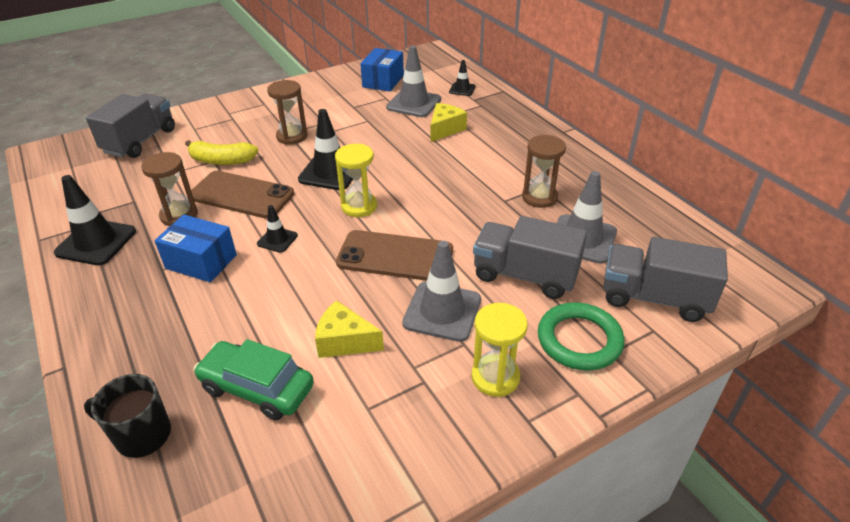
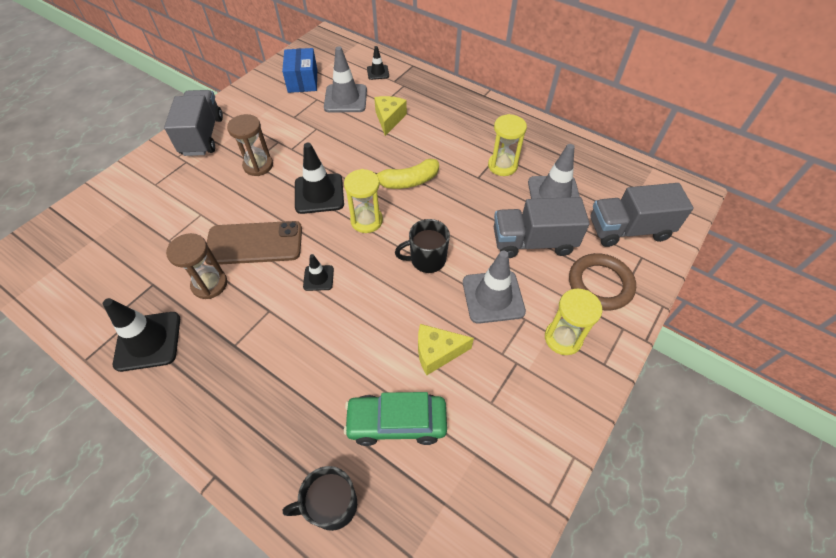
camera: 25 degrees left, 15 degrees up
grey truck [86,94,175,158] -> grey truck moved to [164,90,223,156]
blue box [154,215,237,282] -> none
yellow banana [185,140,258,165] -> yellow banana moved to [374,159,439,189]
brown phone [336,230,453,281] -> black mug [395,219,450,273]
brown hourglass [522,135,566,208] -> yellow hourglass [488,114,527,176]
green ring [538,302,624,371] -> brown ring [569,253,636,310]

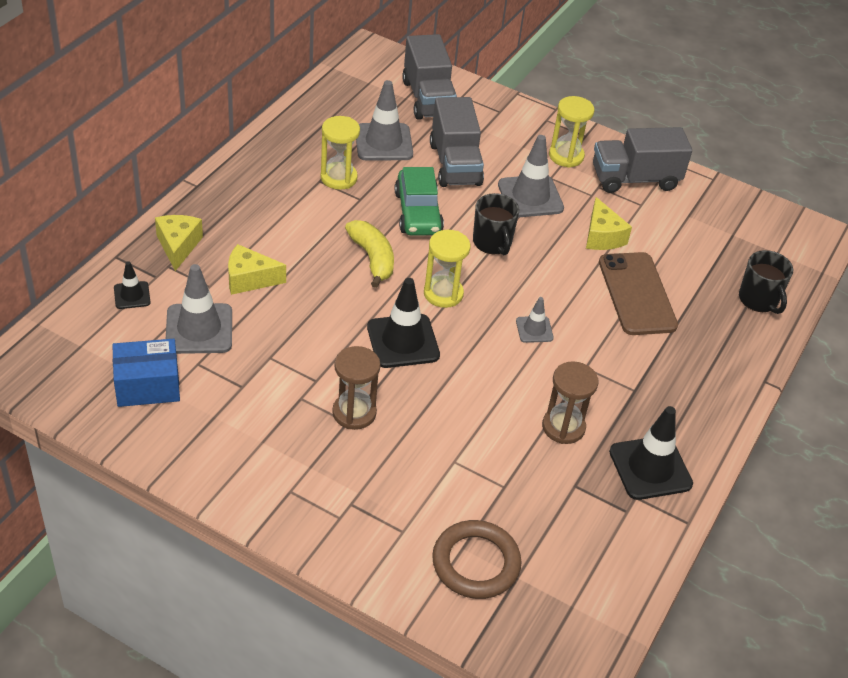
camera: 100 degrees left, 10 degrees down
grey truck [164,90,223,156] -> grey truck moved to [593,127,692,193]
brown phone [205,221,302,265] -> brown phone moved to [599,252,678,335]
black traffic cone [303,254,334,291] -> grey traffic cone [516,297,554,343]
green car [344,392,447,446] -> green car moved to [395,167,444,236]
brown ring [569,253,636,310] -> brown ring moved to [432,520,522,599]
none -> yellow cheese [155,215,203,271]

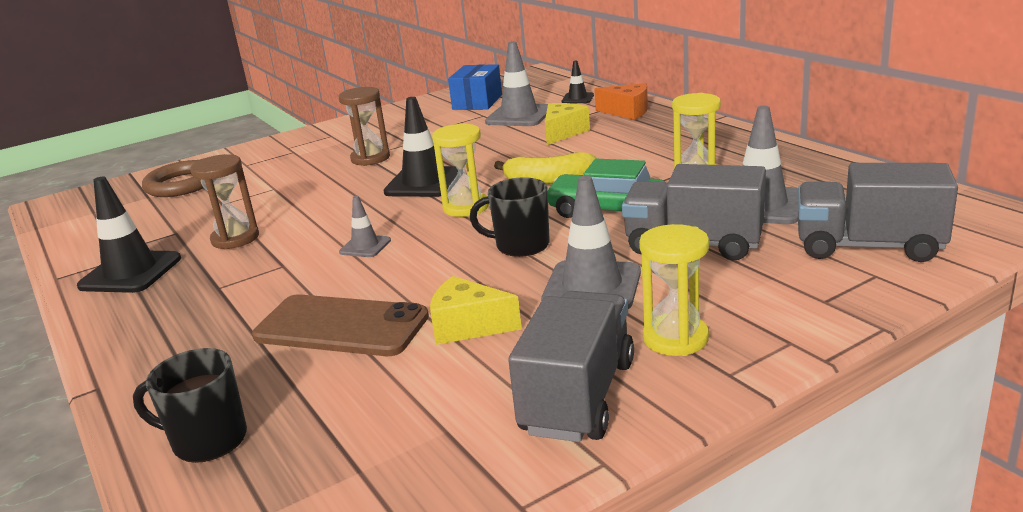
camera: 125 degrees right, 20 degrees down
yellow cheese [155,215,203,271] -> orange cheese [594,83,648,120]

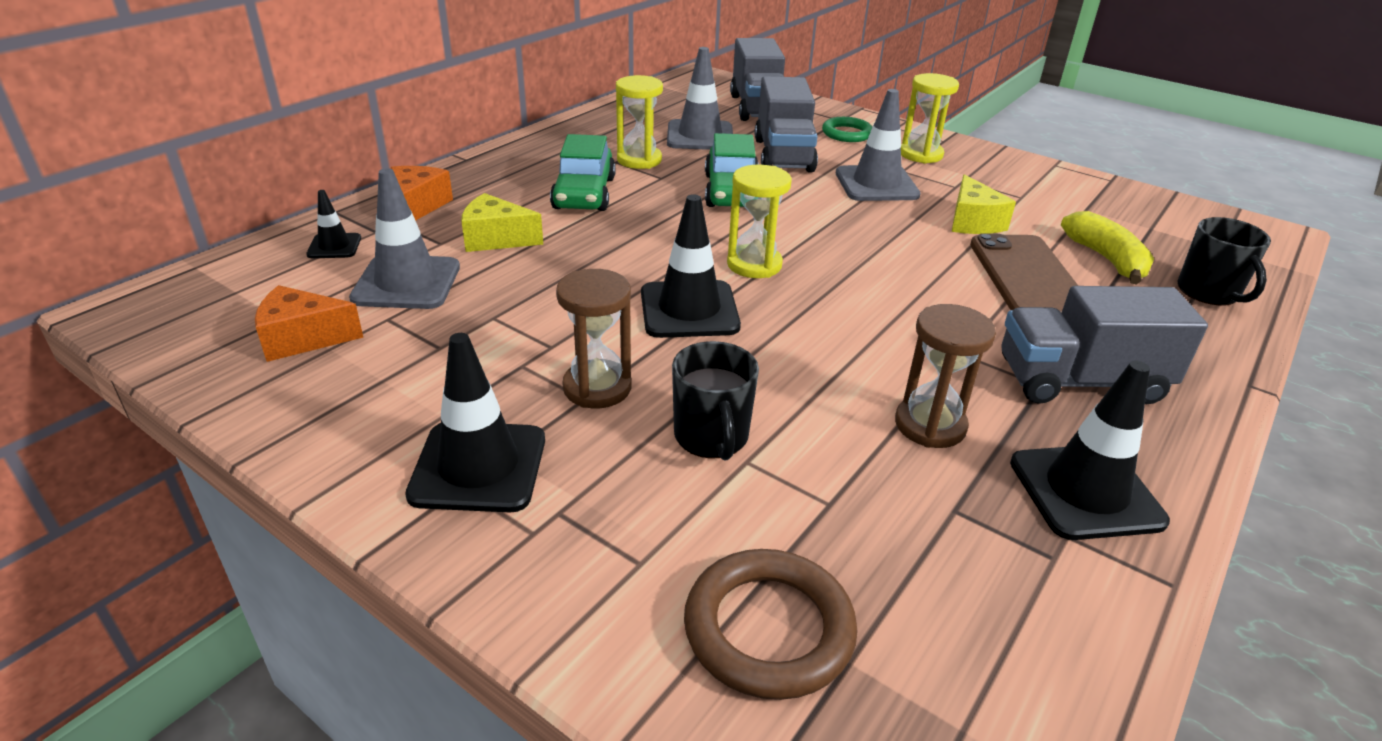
camera: 115 degrees left, 10 degrees up
grey traffic cone [339,196,391,257] -> none
blue box [448,64,502,110] -> orange cheese [255,285,363,362]
black mug [470,177,550,257] -> black mug moved to [672,341,759,461]
yellow banana [494,152,597,185] -> yellow banana moved to [1061,211,1154,285]
grey truck [508,291,634,442] -> grey truck moved to [1002,286,1208,404]
none -> black traffic cone [405,333,545,512]
none -> green car [550,134,616,211]
none -> green ring [822,117,872,142]

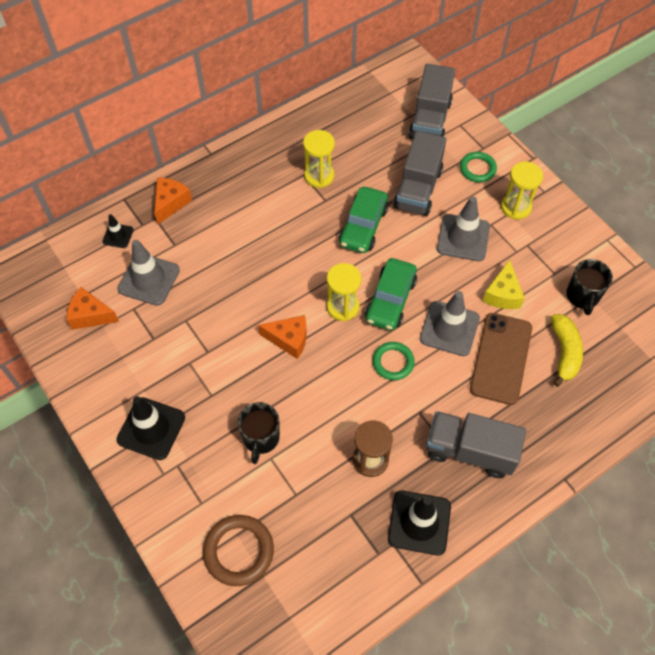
camera: 20 degrees right, 25 degrees up
yellow cheese [461,193,543,252] -> none
green car [550,134,616,211] -> green car moved to [365,258,417,330]
brown hourglass [556,269,632,408] -> none
black traffic cone [641,194,741,338] -> orange cheese [258,315,307,359]
grey traffic cone [667,47,733,150] -> grey traffic cone moved to [420,291,480,356]
black mug [1177,217,1271,306] -> black mug moved to [566,259,613,315]
none -> green ring [373,342,415,380]

